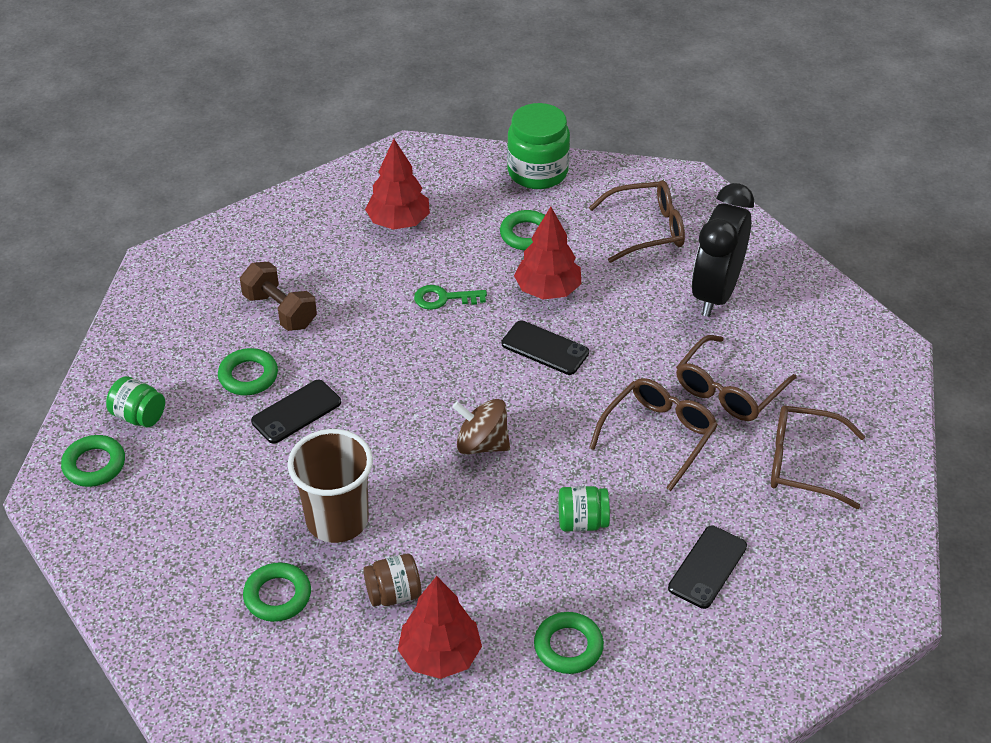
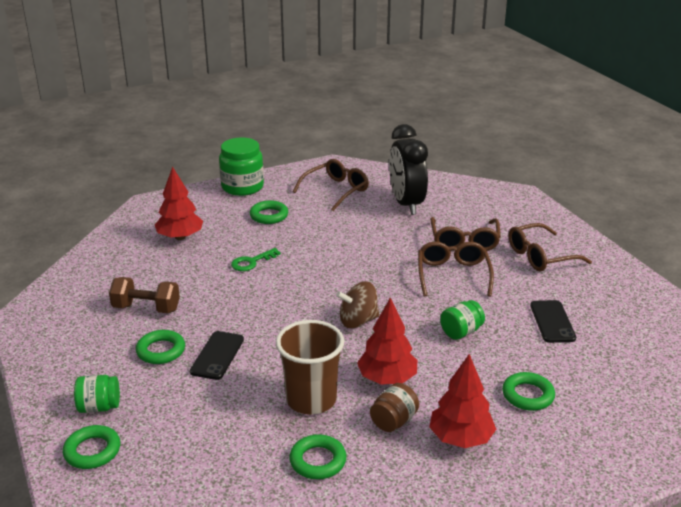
camera: 35 degrees left, 15 degrees down
black phone [502,321,589,375] -> none
red tree [514,207,581,300] -> red tree moved to [357,297,417,385]

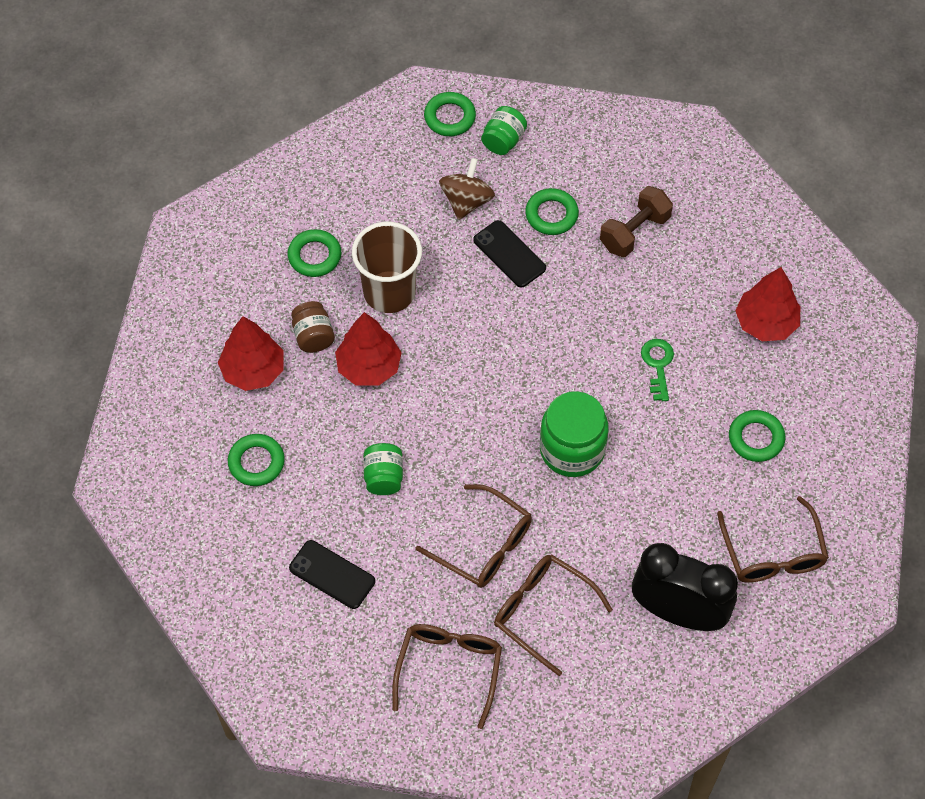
camera: 125 degrees right, 30 degrees up
green jar [219,137,264,196] -> green jar moved to [540,391,608,477]
brown spinning top [336,281,379,328] -> brown spinning top moved to [439,158,495,220]

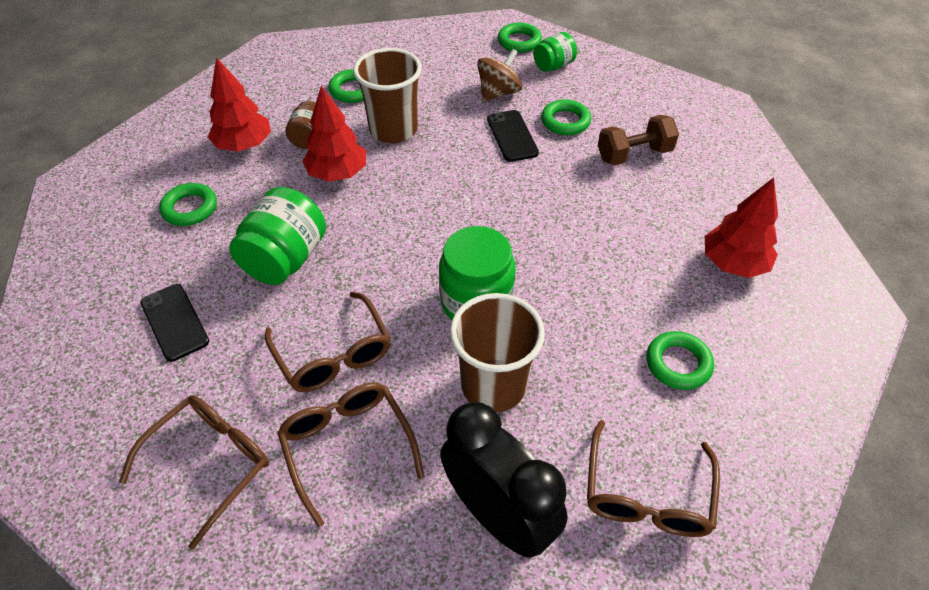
camera: 25 degrees right, 10 degrees down
green jar [363,443,403,495] -> green jar [229,187,326,285], size x1.72
green key [641,339,674,401] -> none
none -> brown cup [450,293,545,412]

